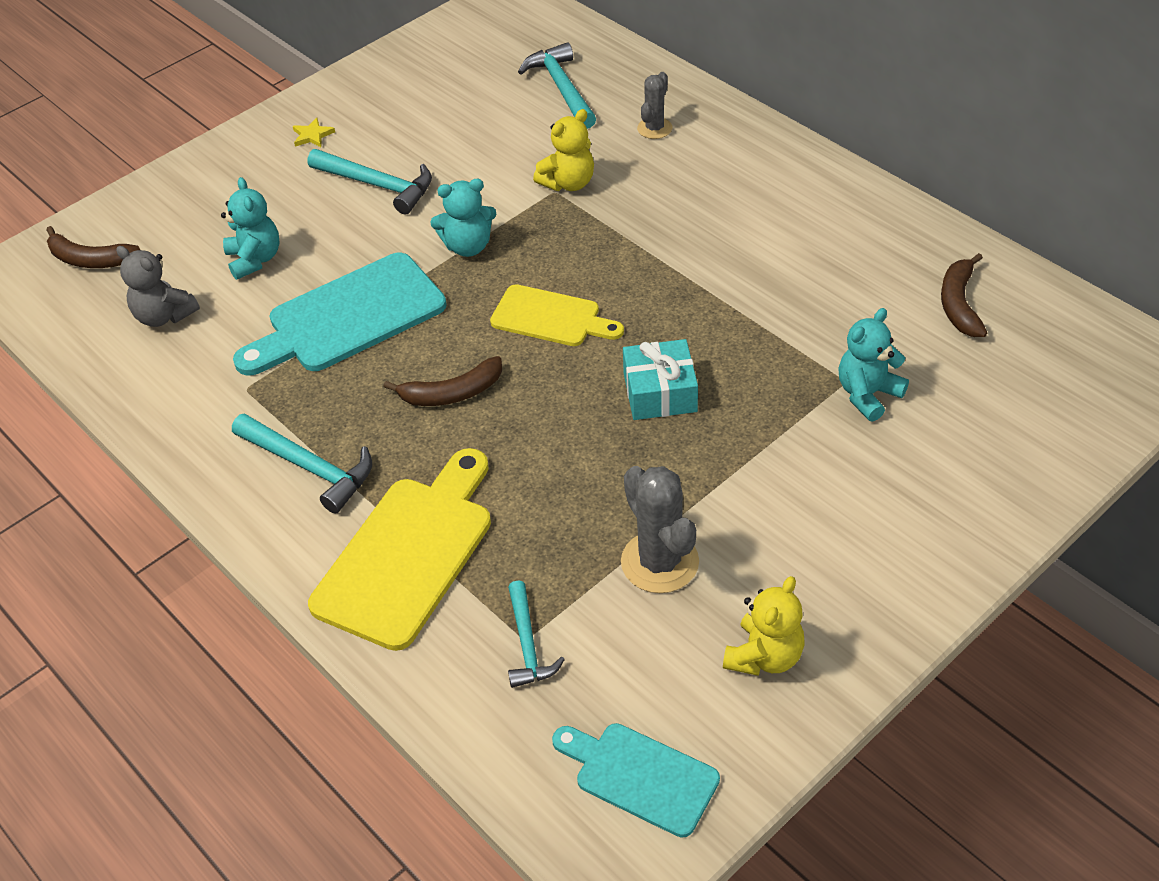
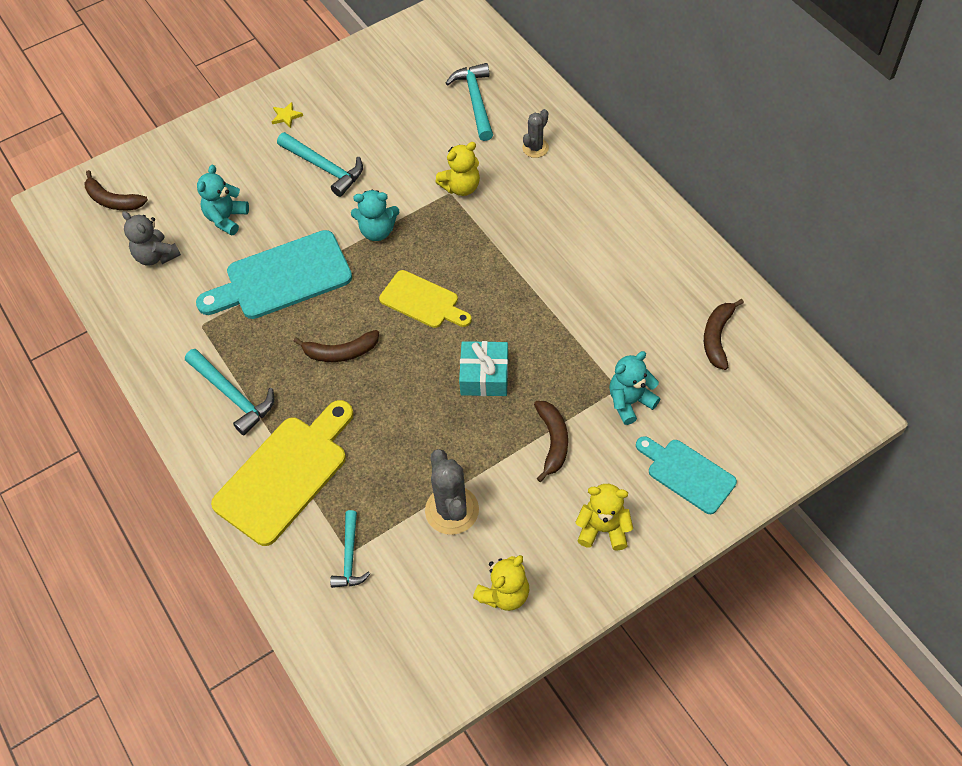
camera: 10 degrees right, 10 degrees up
turquoise teddy bear [221,177,280,280] -> turquoise teddy bear turned 150 degrees counterclockwise [197,165,249,236]
turquoise cutting board [552,723,720,838] -> turquoise cutting board moved to [636,436,737,514]
none -> brown banana [534,401,568,482]
none -> yellow teddy bear [575,484,633,551]

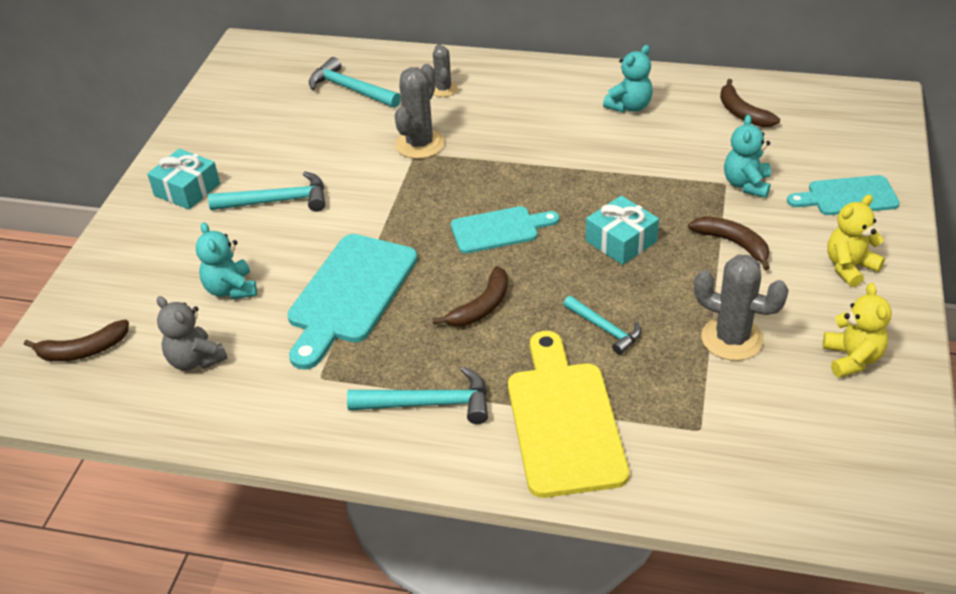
camera: 45 degrees left, 15 degrees down
grey teddy bear [122,211,181,265] -> grey teddy bear turned 45 degrees clockwise [157,296,228,370]
yellow star [272,102,303,128] -> turquoise gift [147,149,220,210]
turquoise hammer [330,510,370,588] -> turquoise hammer moved to [563,296,641,355]
turquoise teddy bear [351,189,399,241] -> turquoise teddy bear moved to [603,45,653,113]
yellow cutting board [379,270,472,328] -> turquoise cutting board [451,206,559,254]
yellow teddy bear [435,142,480,196] -> grey cactus [395,64,445,159]

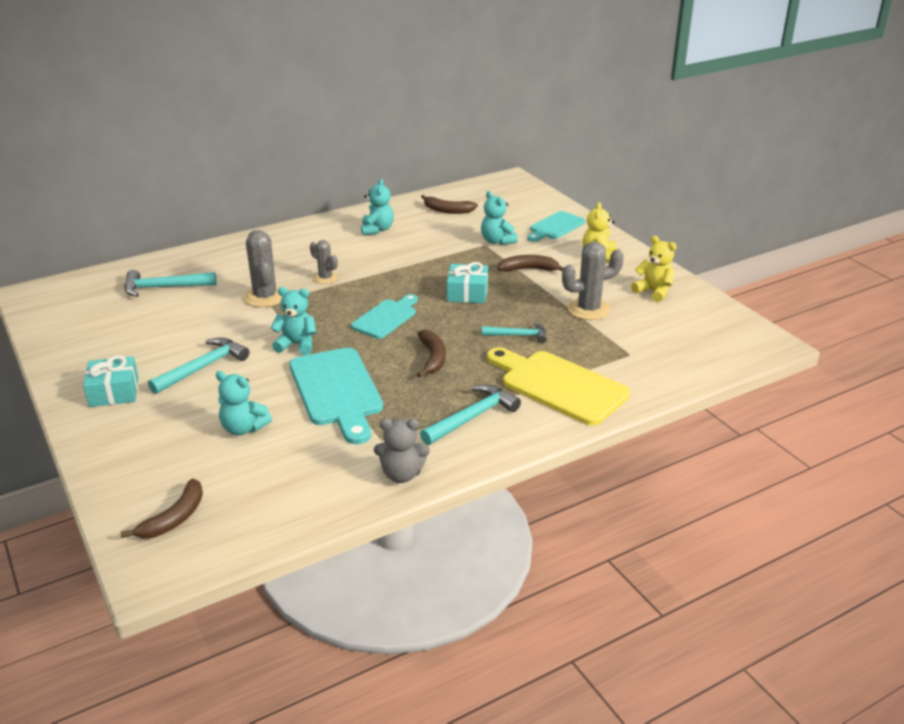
camera: 45 degrees left, 10 degrees down
grey teddy bear [157,296,228,370] -> grey teddy bear moved to [374,418,430,483]
grey cactus [433,44,458,97] -> grey cactus moved to [310,240,338,284]
none -> turquoise teddy bear [271,287,316,355]

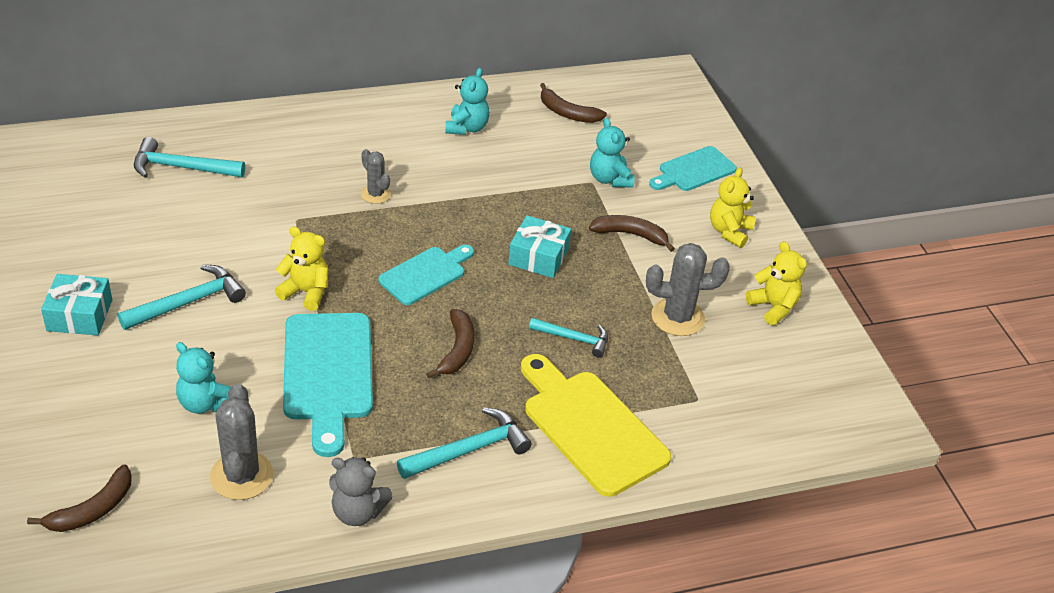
camera: 10 degrees right, 10 degrees up
grey cactus [244,230,282,307] -> grey cactus moved to [210,384,273,500]
turquoise teddy bear [271,287,316,355] -> yellow teddy bear [275,227,328,311]

